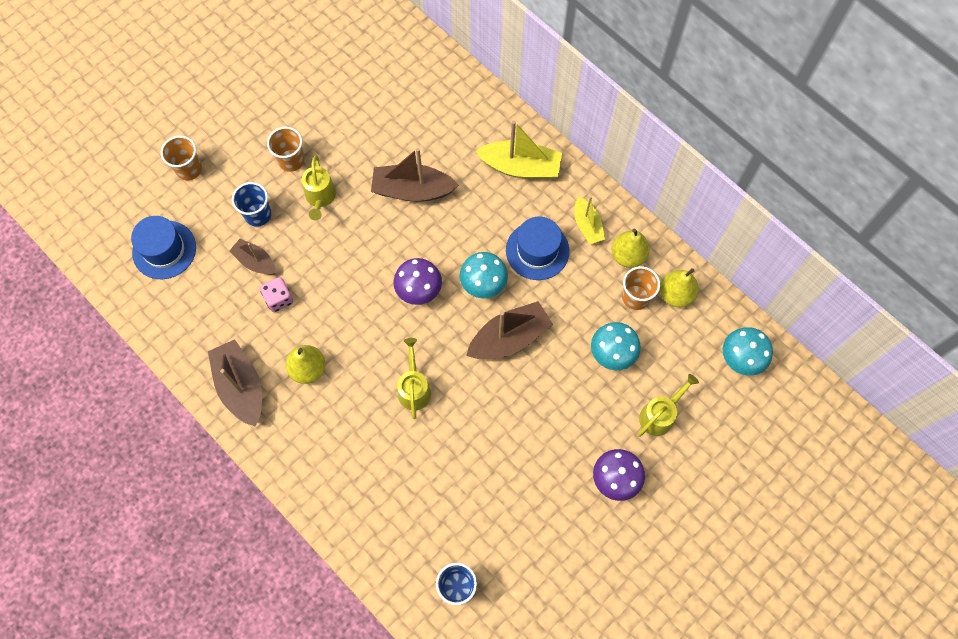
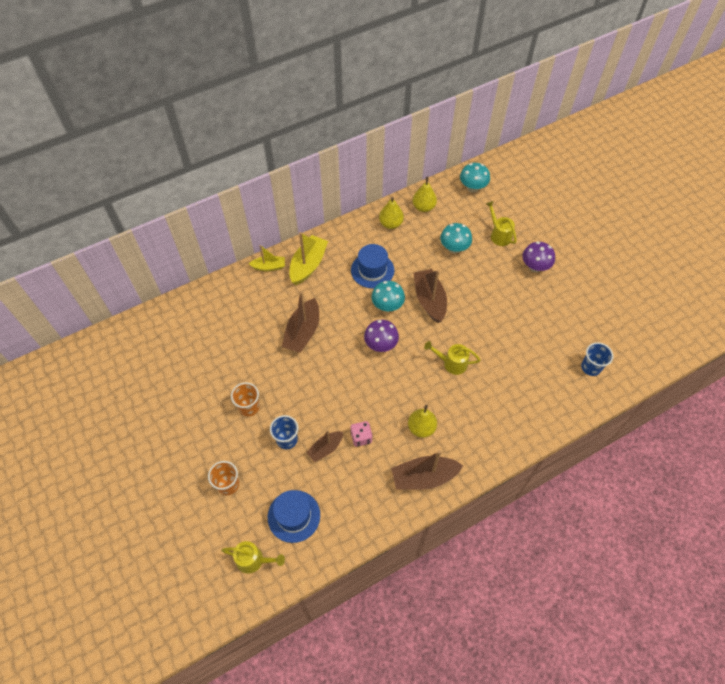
camera: 75 degrees left, 10 degrees down
yellow watering can [302,155,336,220] -> yellow watering can moved to [221,541,285,574]
yellow boat [575,196,605,244] -> yellow boat moved to [249,245,285,271]
orange cup [622,266,660,310] -> none

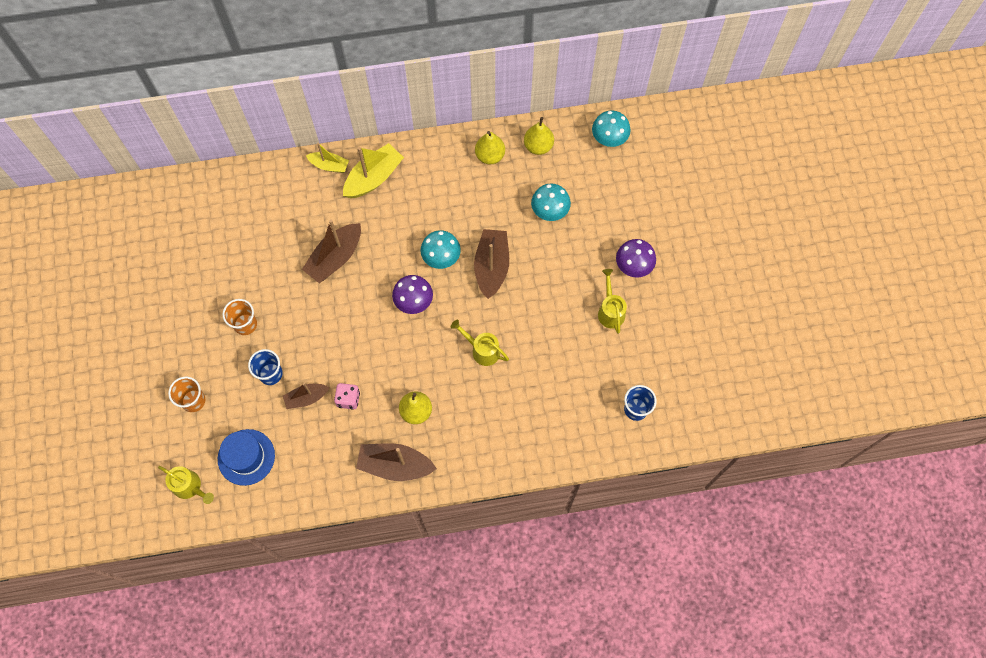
camera: 20 degrees right, 10 degrees up
blue hat [351,244,394,288] -> none
yellow watering can [486,201,517,246] -> yellow watering can moved to [598,269,627,334]

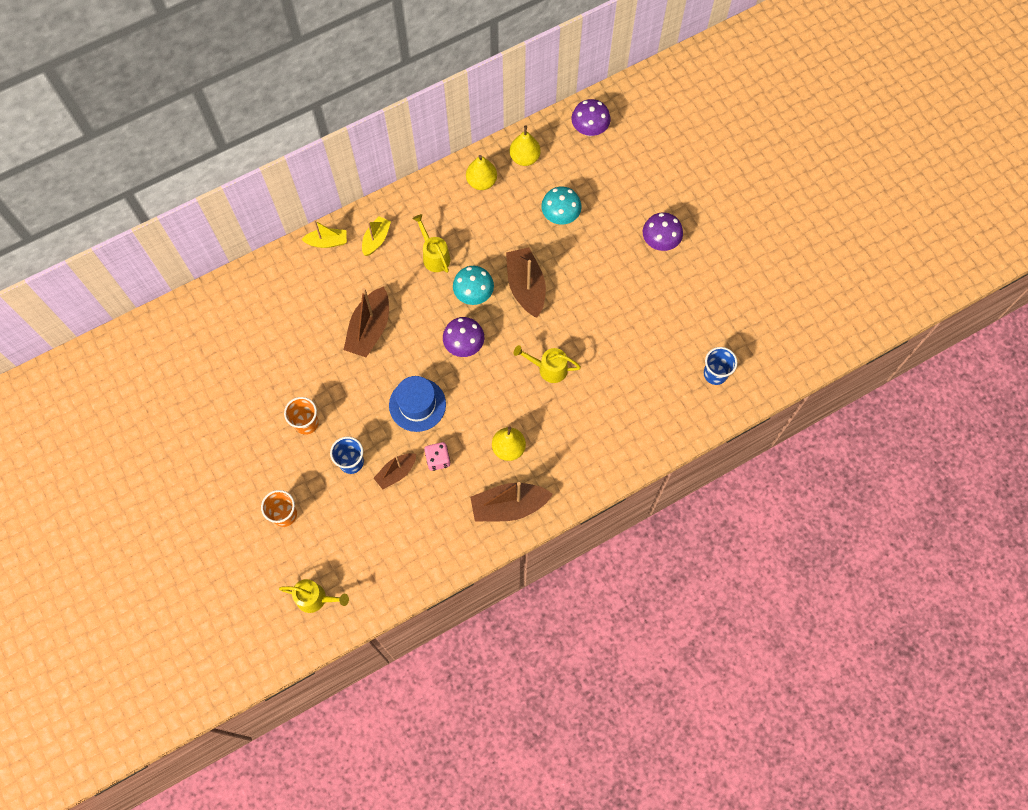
camera: 20 degrees left, 0 degrees up
blue hat [218,429,275,486] -> blue hat moved to [389,376,446,432]
yellow boat [343,143,404,198] -> yellow boat [362,216,391,256], size x0.60
turquoise mushroom [592,111,631,147] -> purple mushroom [572,99,610,136]
yellow watering can [598,269,627,334] -> yellow watering can moved to [413,214,450,273]

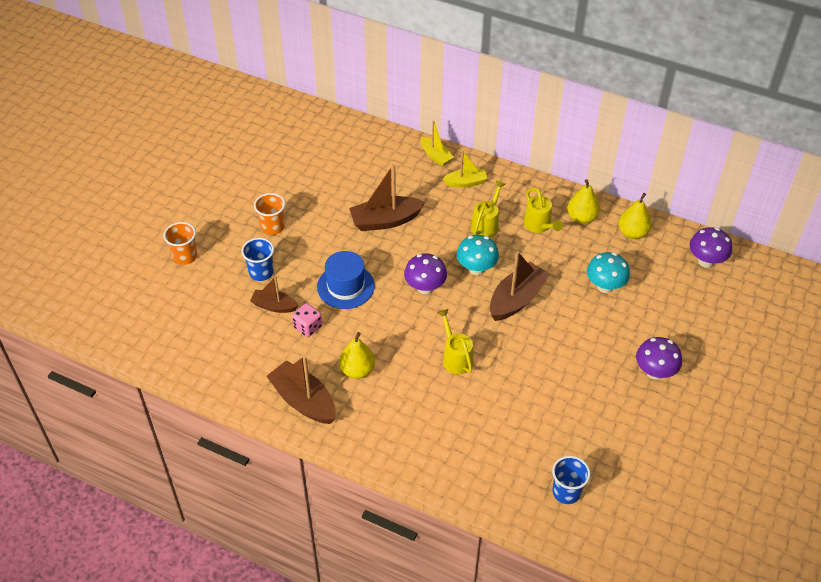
camera: 55 degrees right, 20 degrees down
yellow watering can [279,579,349,613] -> yellow watering can moved to [523,188,563,233]

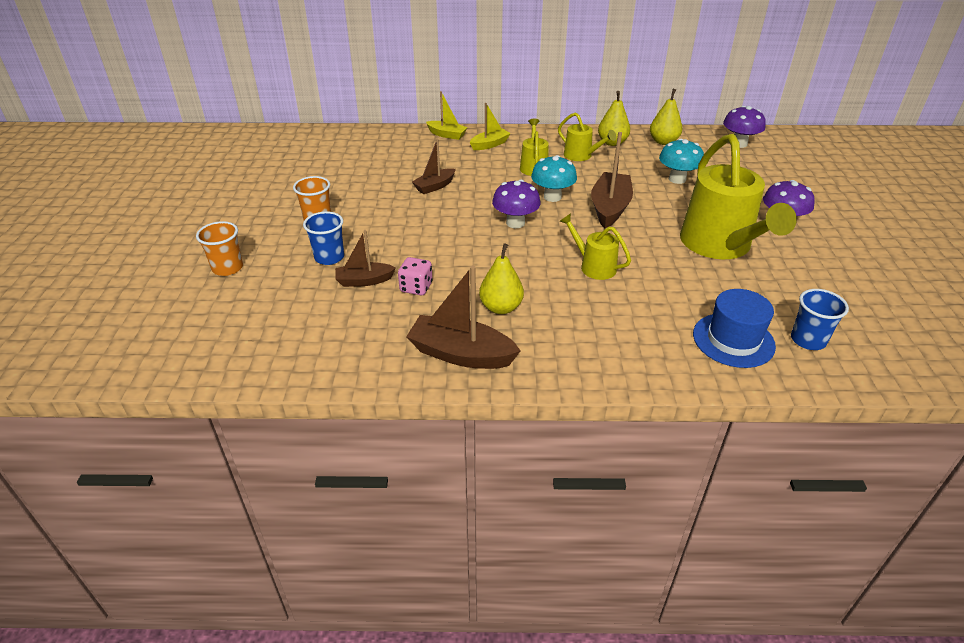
camera: 25 degrees left, 10 degrees down
blue hat [317,251,375,309] -> blue hat moved to [693,289,776,368]
brown boat [349,164,425,231] -> brown boat [412,139,455,194], size x0.60
none -> yellow watering can [680,134,797,259]

